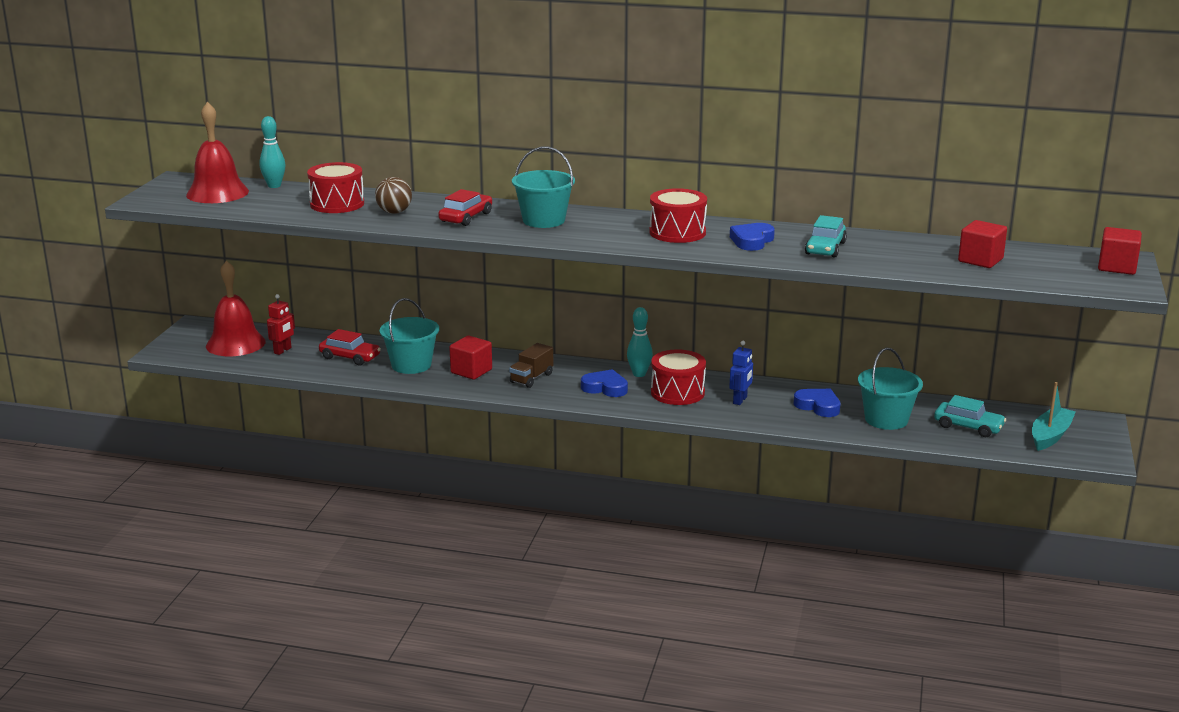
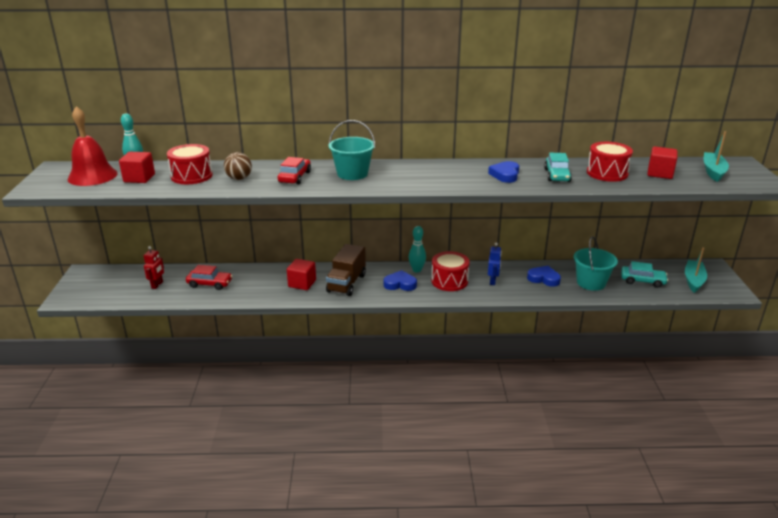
camera: 15 degrees left, 5 degrees up
red bell [206,261,266,356] -> none
turquoise bucket [380,298,439,374] -> none
brown truck [509,343,553,388] -> brown truck [326,244,366,296], size x1.55
red drum [649,188,707,243] -> red drum moved to [587,142,633,182]
red cube [1098,227,1142,275] -> red cube moved to [119,152,155,183]
none -> turquoise boat [703,131,729,182]

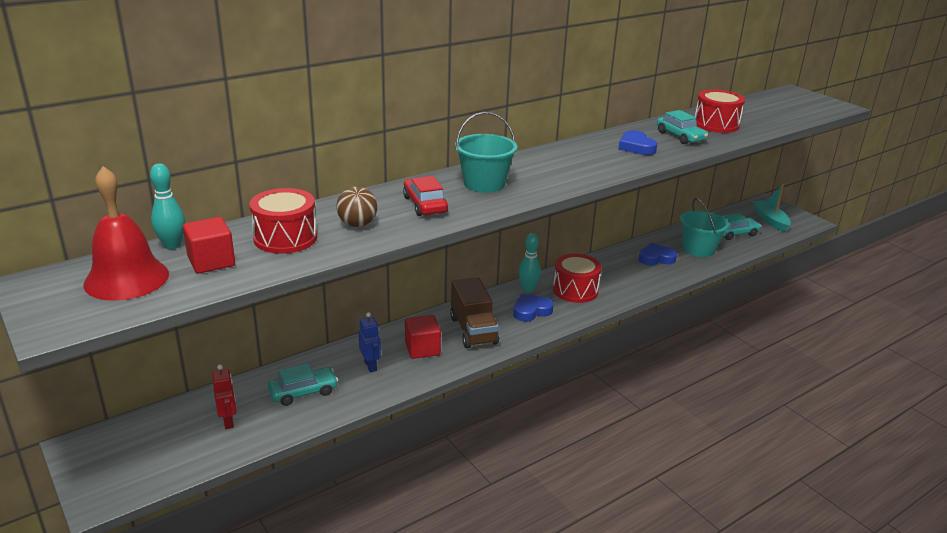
camera: 35 degrees left, 0 degrees up
red car [186,265,233,290] -> turquoise car [268,363,338,406]
blue robot [488,243,502,285] -> blue robot moved to [358,312,381,372]
red cube [647,147,678,179] -> none
turquoise boat [703,131,729,182] -> none

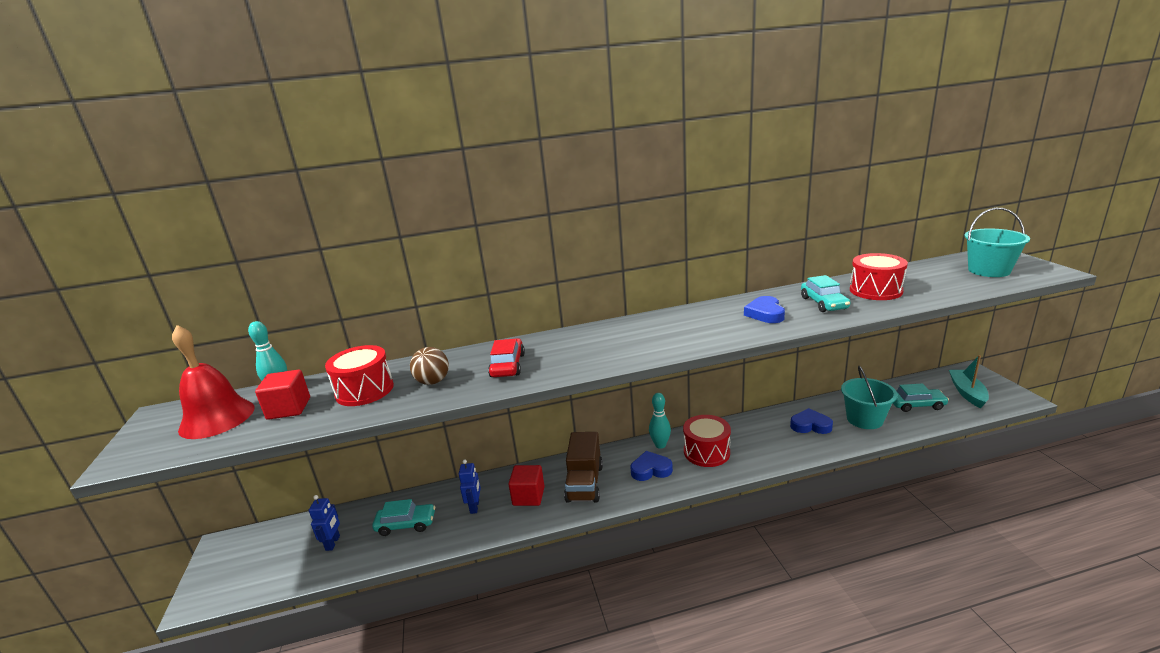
camera: 25 degrees right, 5 degrees down
red robot [212,364,237,429] -> blue robot [309,495,340,551]
turquoise bucket [455,112,517,193] -> turquoise bucket moved to [964,208,1030,277]

